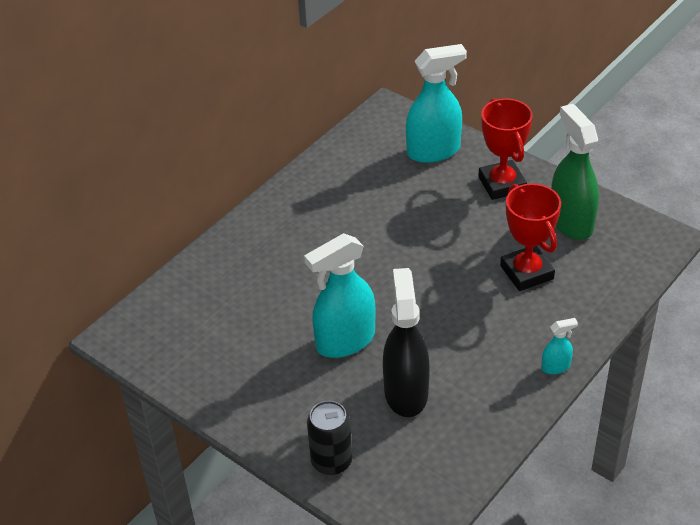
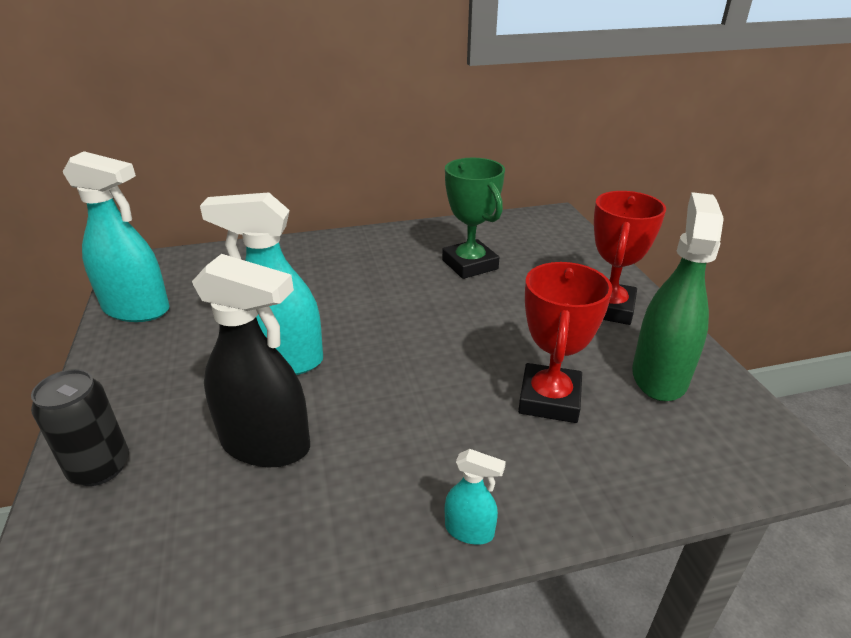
camera: 35 degrees right, 10 degrees down
black spray bottle [383,268,430,417] -> black spray bottle turned 75 degrees clockwise [192,254,310,467]
turquoise spray bottle [406,44,467,163] -> turquoise spray bottle moved to [63,151,170,322]
none -> green trophy [442,158,505,279]

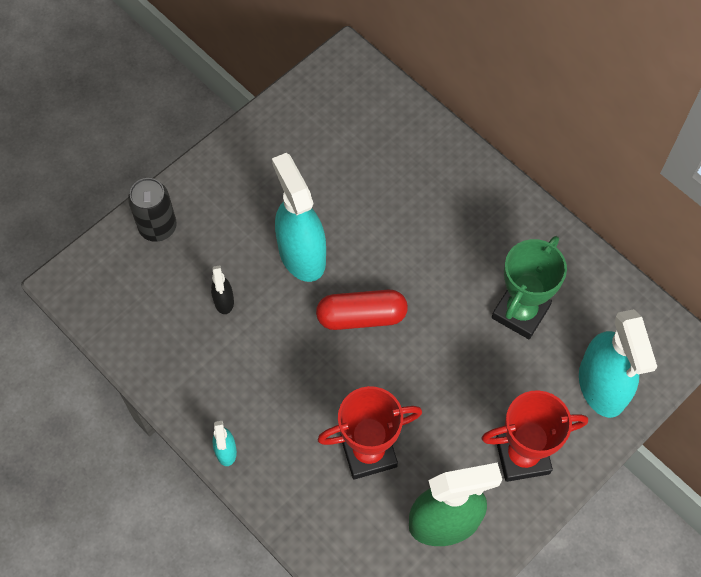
camera: 60 degrees right, 30 degrees up
turquoise spray bottle [63,151,170,322] -> turquoise spray bottle moved to [579,309,657,418]
black spray bottle [192,254,310,467] -> black spray bottle [211,265,234,314], size x0.46
none -> red capsule [316,290,408,330]

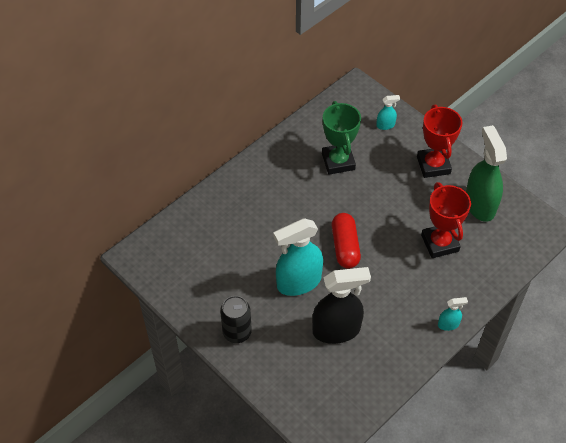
camera: 90 degrees left, 10 degrees down
black can [128,178,177,242] -> black can moved to [220,296,252,343]
black spray bottle [211,265,234,314] -> black spray bottle [312,267,371,344], size x2.19
green trophy [492,236,567,339] -> green trophy turned 45 degrees clockwise [322,101,361,174]
turquoise spray bottle [579,309,657,418] -> turquoise spray bottle [376,95,400,130], size x0.46

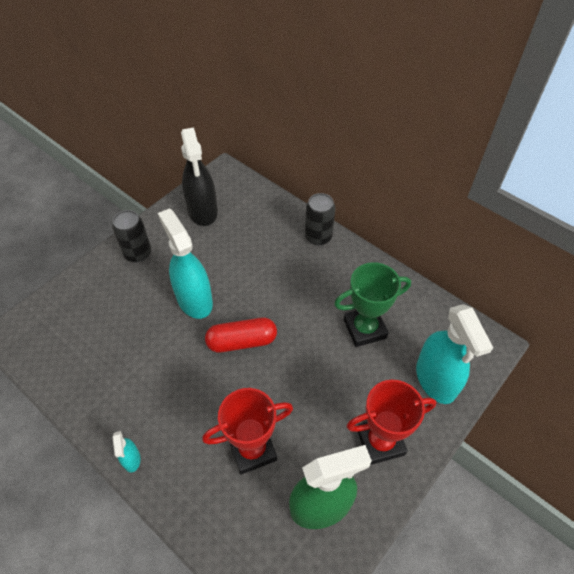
camera: 85 degrees right, 0 degrees up
black spray bottle [312,267,371,344] -> black spray bottle moved to [181,127,218,226]
turquoise spray bottle [376,95,400,130] -> turquoise spray bottle [416,304,493,404], size x2.19
none -> black can [305,193,335,245]

